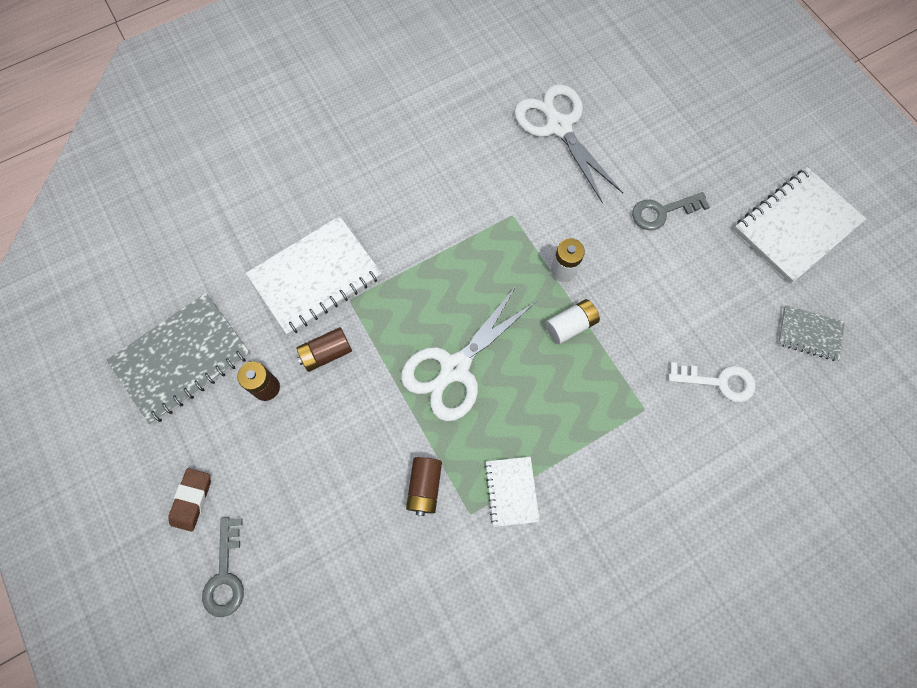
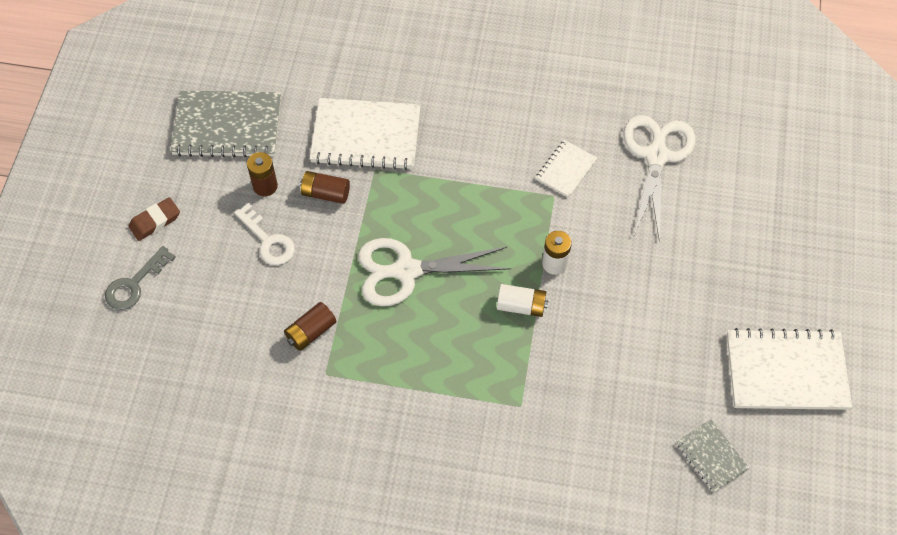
camera: 40 degrees right, 10 degrees down
white notebook [485,457,540,527] -> white notebook moved to [536,140,597,198]
grey key [632,192,710,230] -> none
white key [668,362,756,402] -> white key moved to [234,203,295,265]

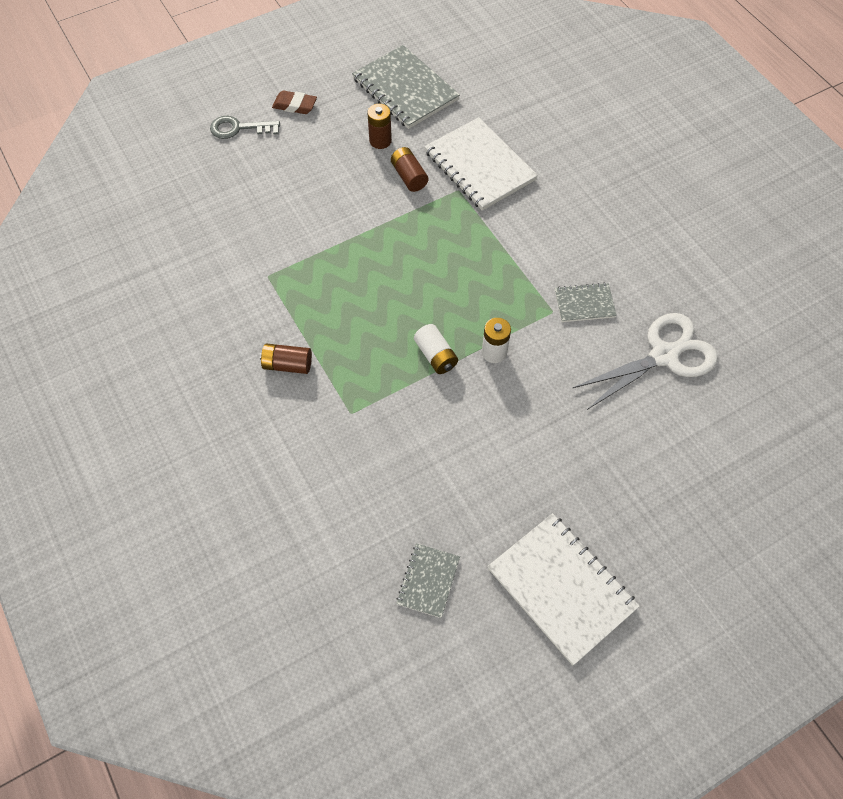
camera: 50 degrees right, 0 degrees up
white key [234,203,295,265] -> none
brown battery [284,302,336,351] -> brown battery moved to [260,343,312,374]
white scissors [358,238,511,306] -> none
white notebook [536,140,597,198] -> grey notebook [555,283,617,322]

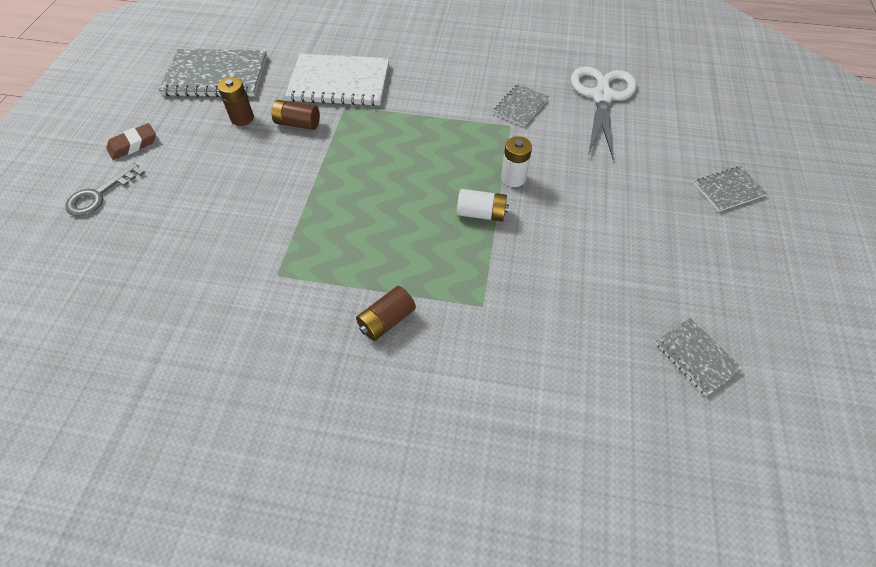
camera: 50 degrees left, 5 degrees down
white notebook [488,513,640,665] -> none
none -> grey notebook [694,166,767,212]

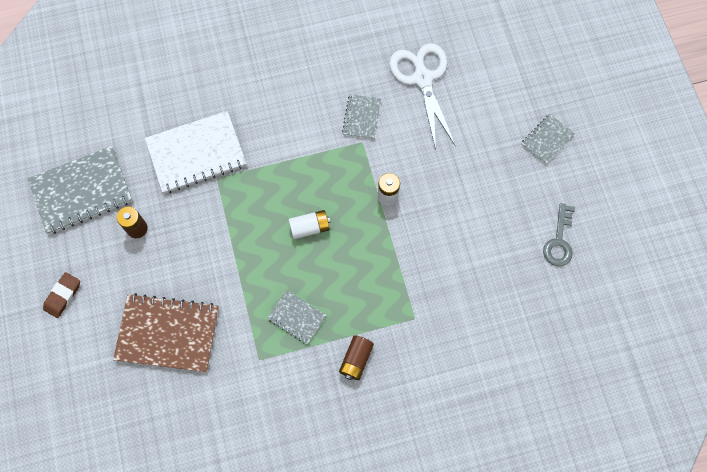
camera: 25 degrees left, 15 degrees up
grey key [65,163,145,217] -> grey key moved to [543,203,575,266]
brown battery [272,100,320,130] -> none
white battery [457,189,509,221] -> white battery moved to [289,210,330,239]
grey notebook [655,318,743,396] -> grey notebook moved to [267,290,327,344]
none -> brown notebook [113,293,219,372]

